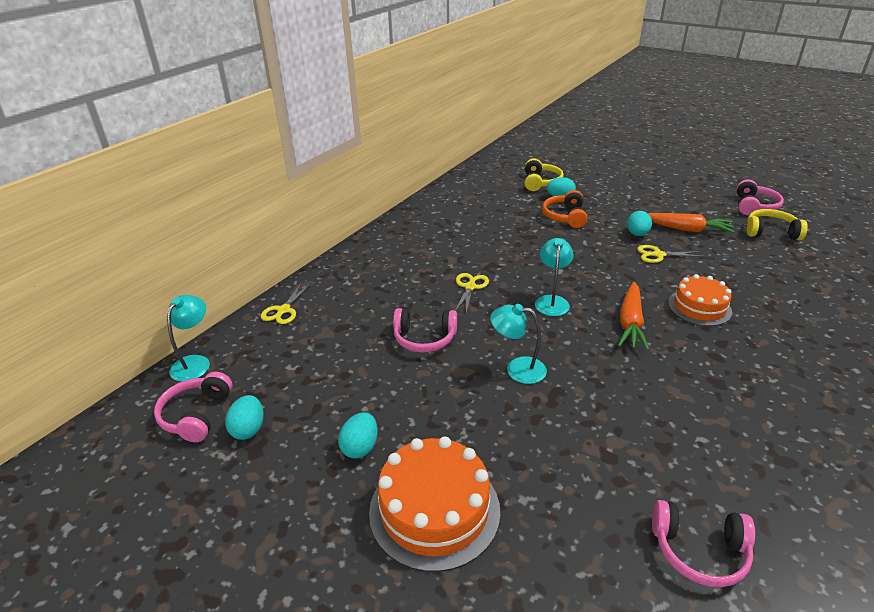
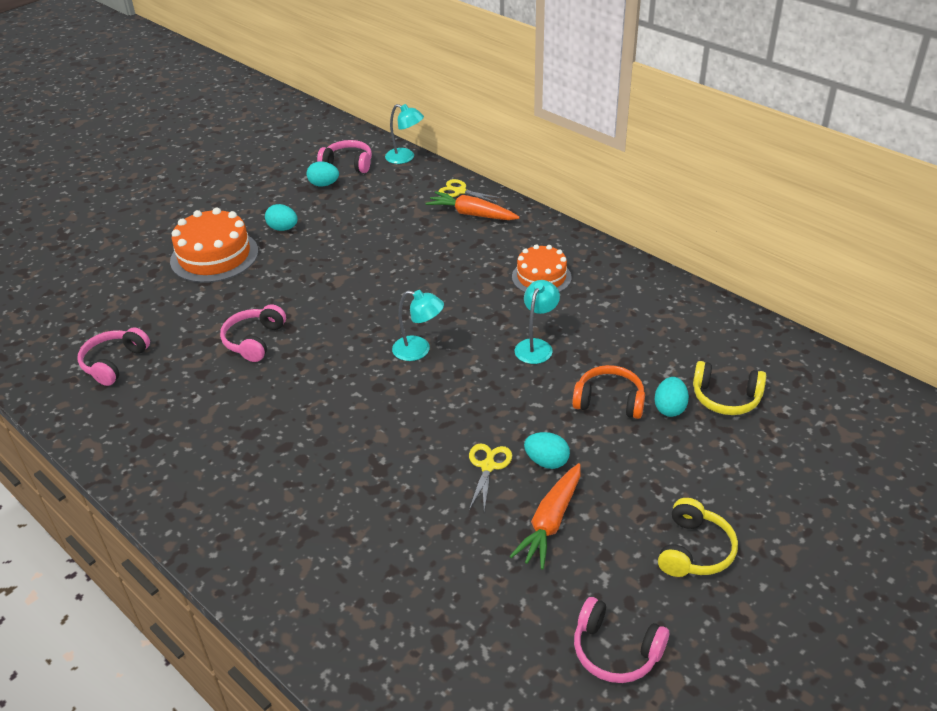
camera: 100 degrees right, 5 degrees up
pink headphones [393,308,457,352] -> pink headphones moved to [220,304,286,362]
yellow scissors [455,273,489,313] -> none
turquoise lamp [490,304,547,384] -> turquoise lamp moved to [515,280,560,364]
orange carrot [618,282,649,351] -> orange carrot moved to [425,191,520,220]
orange cake [668,274,732,326] -> orange cake moved to [512,244,572,292]
yellow headphones [746,209,808,241] -> yellow headphones moved to [658,498,738,577]

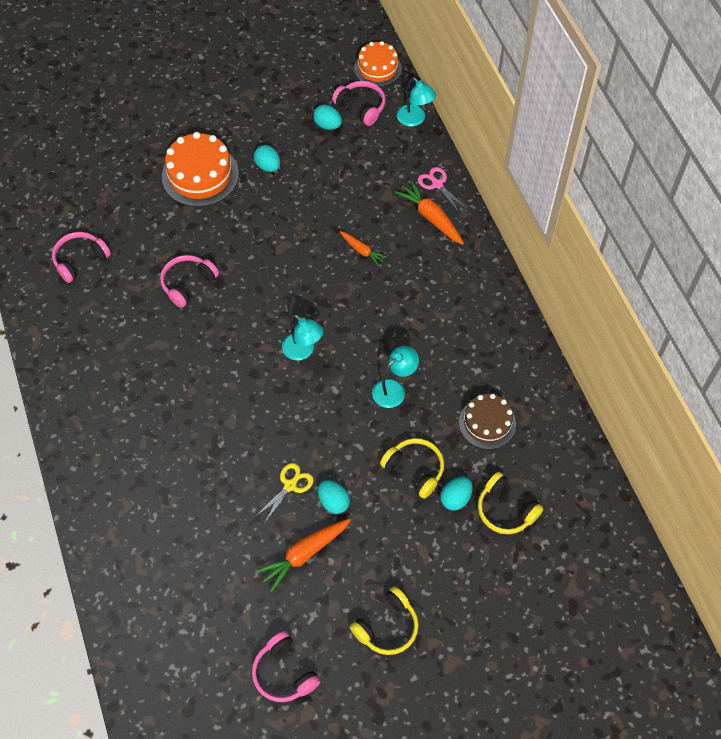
camera: 25 degrees right, 20 degrees up
yellow scissors [439,179,500,203] -> pink scissors [418,167,466,212]
orange cake [512,244,572,292] -> orange cake moved to [354,41,402,87]
orange headphones [572,365,645,419] -> yellow headphones [380,438,444,499]
none -> orange carrot [340,231,388,267]
none -> brown cake [459,394,516,449]

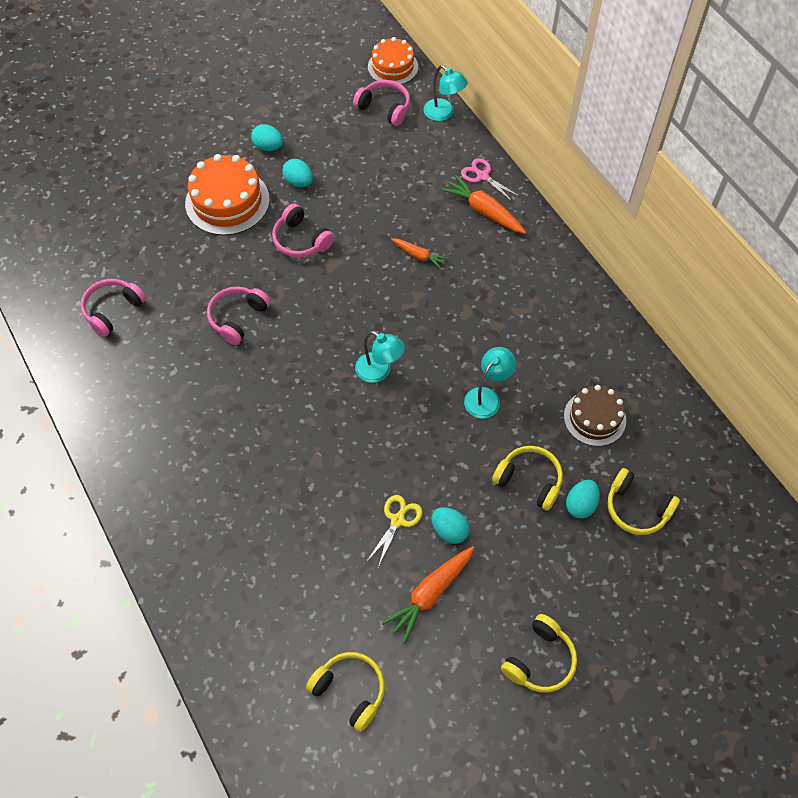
camera: 10 degrees left, 0 degrees up
pink headphones [252,631,320,702] -> pink headphones moved to [272,203,334,258]
turquoise egg [313,105,342,130] -> turquoise egg moved to [251,124,283,151]
none -> yellow headphones [306,652,385,732]

